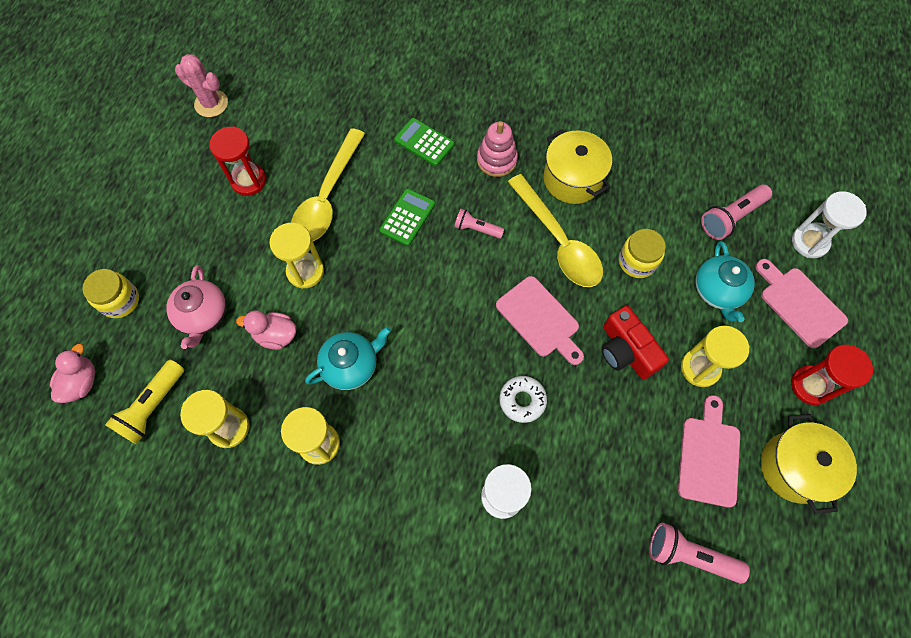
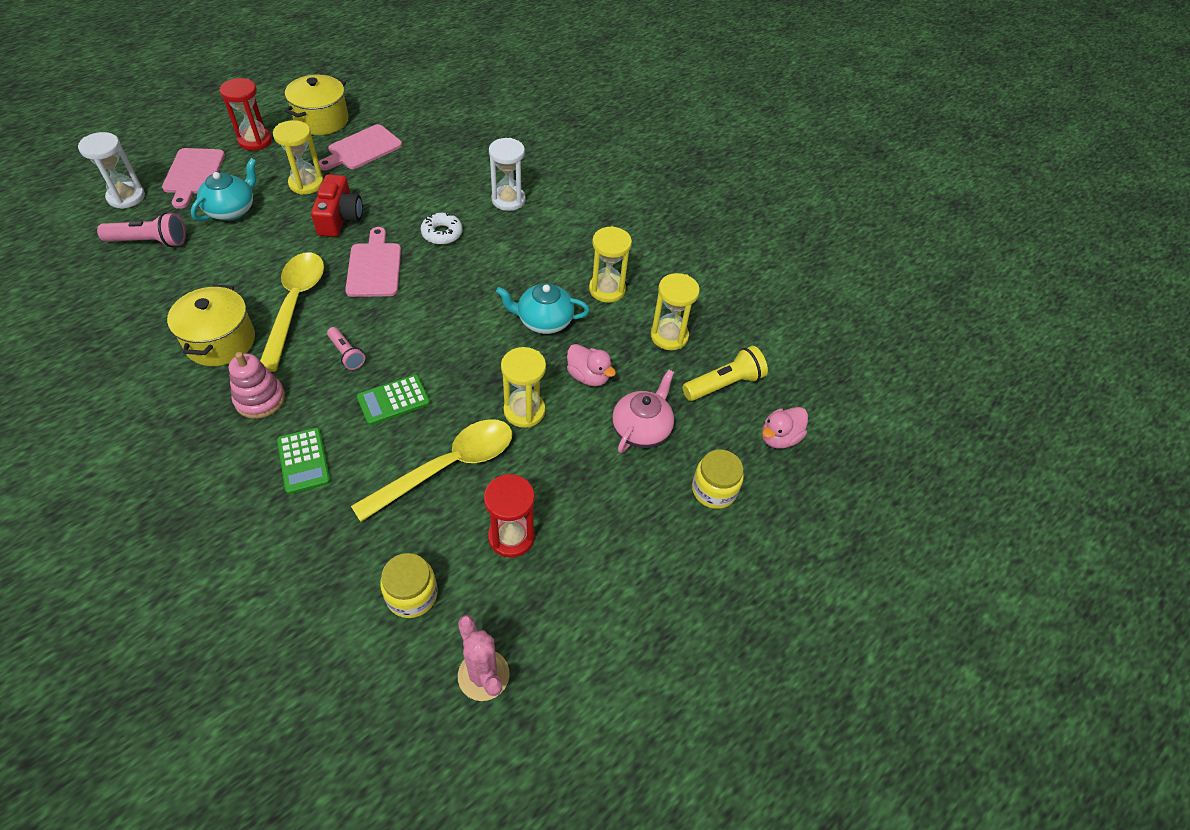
camera: 150 degrees left, 15 degrees down
yellow jar [619,229,666,278] -> yellow jar moved to [380,553,438,618]
pink flashlight [649,523,750,584] -> none

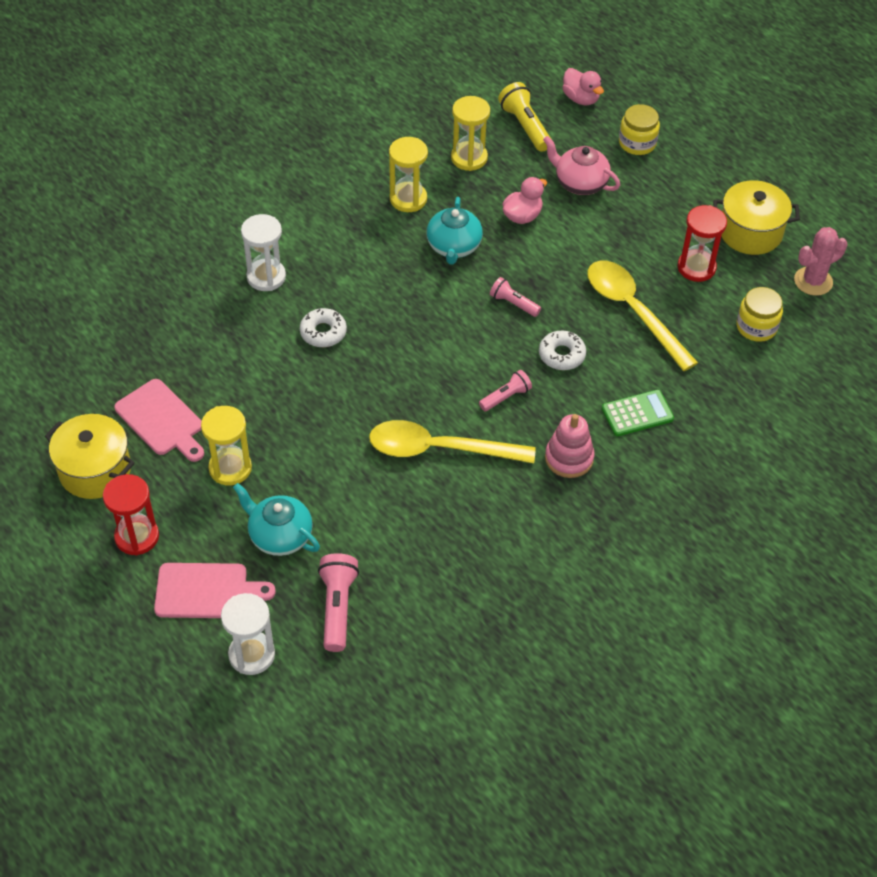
camera: 85 degrees left, 0 degrees up
yellow pot [167,285,255,366] -> yellow pot moved to [713,180,800,255]
red camera [311,174,363,237] -> none
pink cutting board [345,227,401,297] -> none
green calculator [357,375,430,425] -> white donut [539,331,586,370]
yellow hourglass [501,347,546,428] -> none
none -> pink flashlight [490,277,541,317]

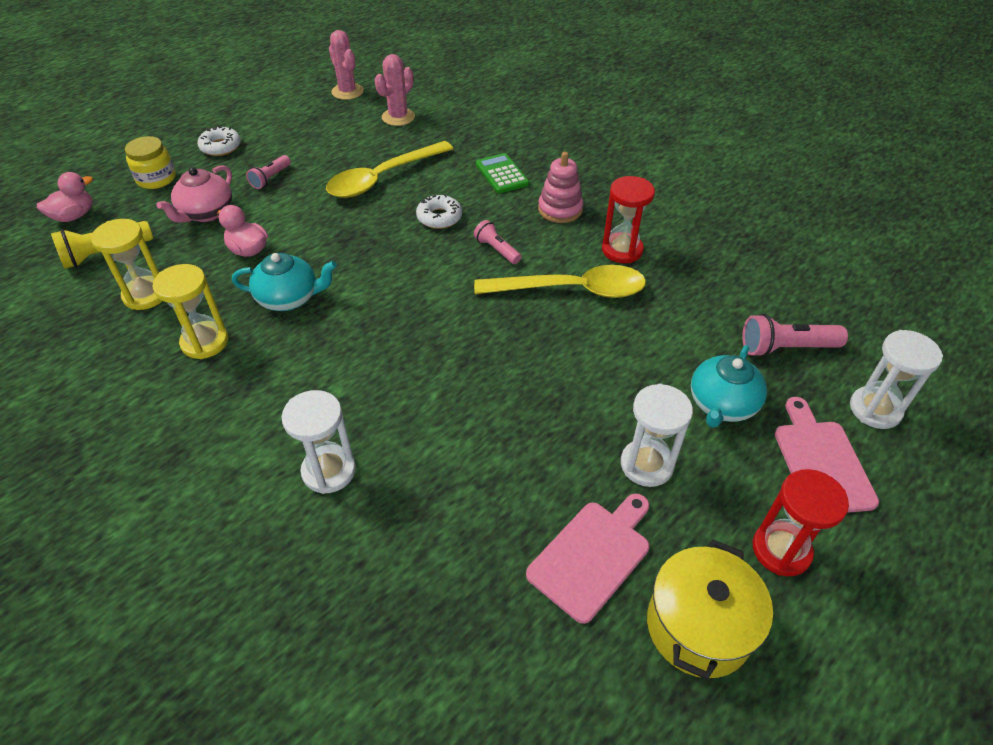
camera: 95 degrees left, 5 degrees down
yellow hourglass [201,406,252,485] -> white hourglass [621,384,693,487]
white donut [300,308,347,347] -> white donut moved to [197,126,241,156]
yellow spoon [369,420,536,463] -> yellow spoon turned 90 degrees counterclockwise [474,265,646,298]
pink flashlight [490,277,541,317] -> pink flashlight moved to [246,155,291,189]
red hourglass [677,205,727,282] -> red hourglass moved to [602,176,655,263]
yellow pot [713,180,800,255] -> none
yellow jar [736,287,783,342] -> pink cactus [375,54,415,126]

